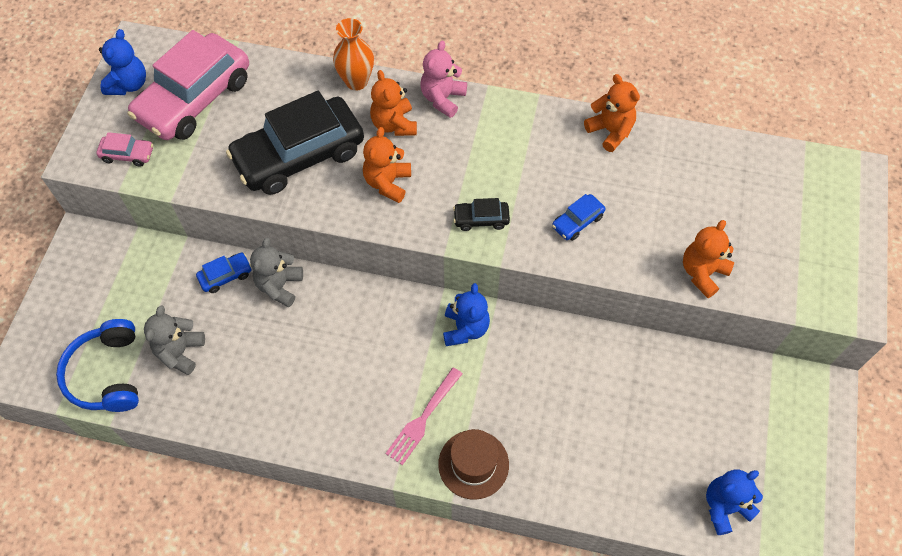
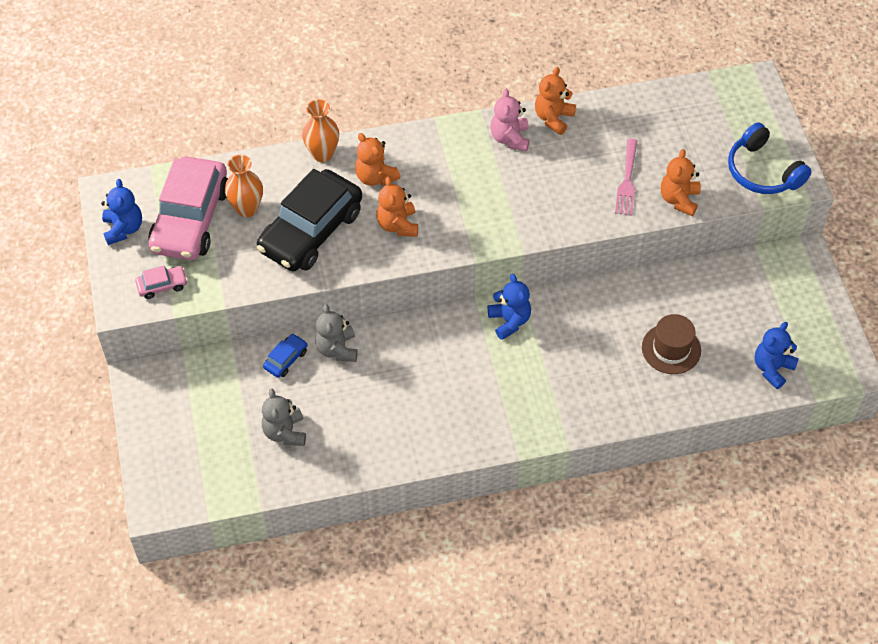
camera: 25 degrees left, 5 degrees down
blue headphones [56,319,139,412] -> blue headphones moved to [728,122,812,194]
pink fork [385,367,462,465] -> pink fork moved to [615,139,638,216]
pink teddy bear [421,41,467,118] -> pink teddy bear moved to [490,88,529,151]
brown hat [438,429,509,500] -> brown hat moved to [642,314,701,374]
black car [453,198,510,231] -> none
blue car [552,194,605,241] -> none
orange teddy bear [584,74,640,152] -> orange teddy bear turned 90 degrees counterclockwise [535,67,576,135]
none -> orange vase [225,155,263,217]

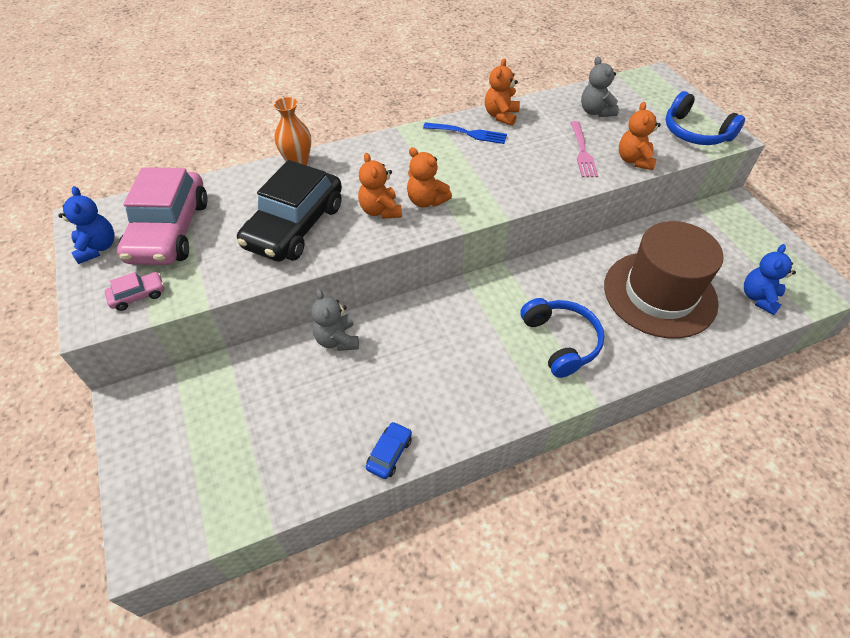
camera: 10 degrees left, 5 degrees down
orange vase [225,155,263,217] -> none
grey teddy bear [262,388,306,446] -> grey teddy bear moved to [581,56,619,117]
blue car [263,334,308,378] -> blue car moved to [366,422,412,479]
orange teddy bear [355,133,400,186] -> orange teddy bear moved to [407,147,452,208]
blue teddy bear [488,274,531,340] -> none
pink teddy bear [490,88,529,151] -> blue fork [423,122,507,144]
brown hat [642,314,701,374] -> brown hat [604,221,724,339], size x1.93
none -> blue headphones [520,298,604,378]

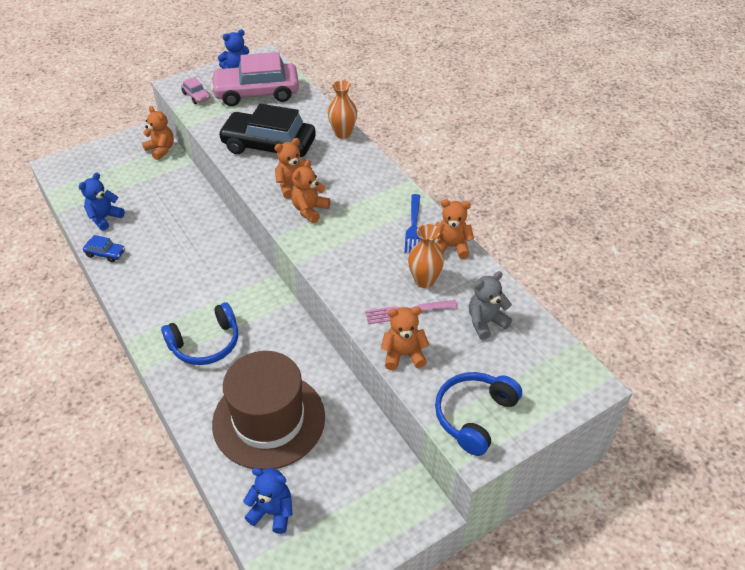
camera: 80 degrees right, 5 degrees down
grey teddy bear [311,290,359,351] -> none
none -> blue teddy bear [79,172,125,230]
none -> orange teddy bear [142,106,174,160]
none -> orange vase [408,224,444,288]

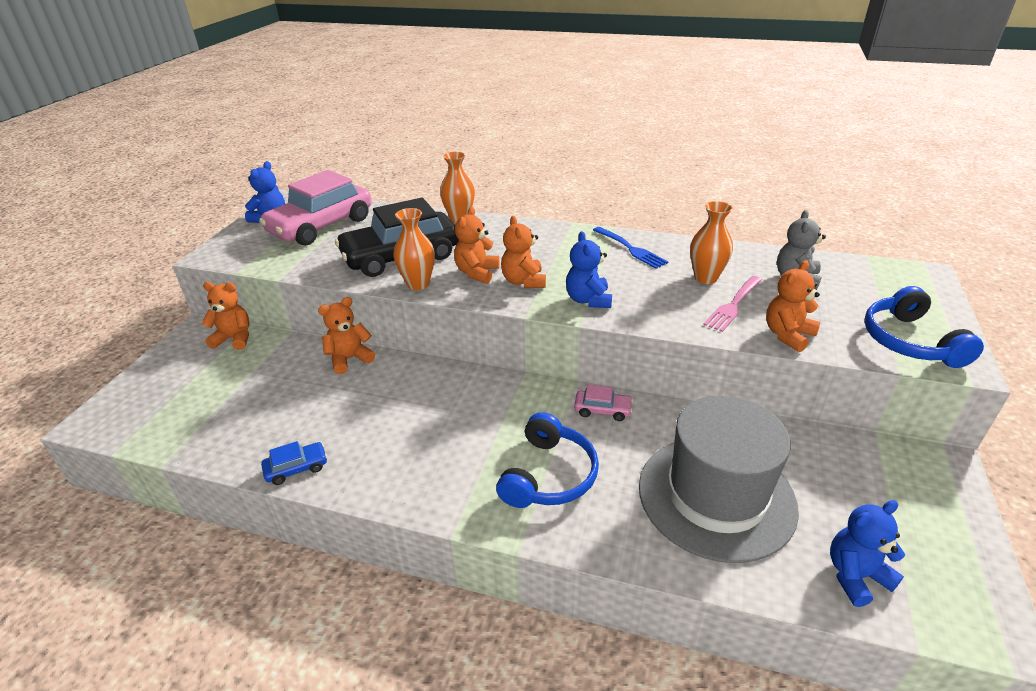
camera: 40 degrees left, 10 degrees down
blue teddy bear [79,172,125,230] -> blue teddy bear moved to [566,231,612,308]
pink car [181,77,210,104] -> pink car moved to [574,385,633,421]
brown hat [212,351,325,470] -> grey hat [639,396,799,563]
orange teddy bear [435,199,474,259] -> orange teddy bear moved to [318,297,375,374]
none -> orange vase [393,208,435,290]

